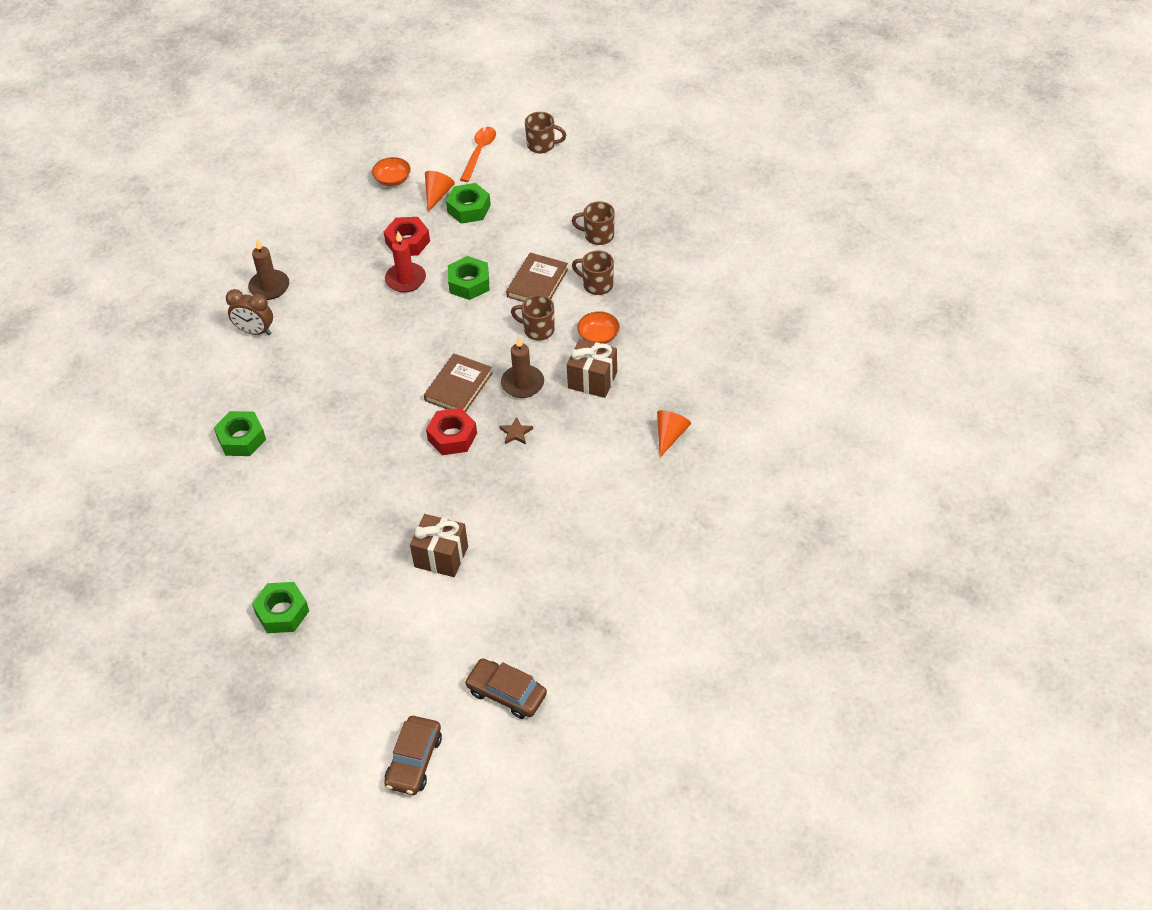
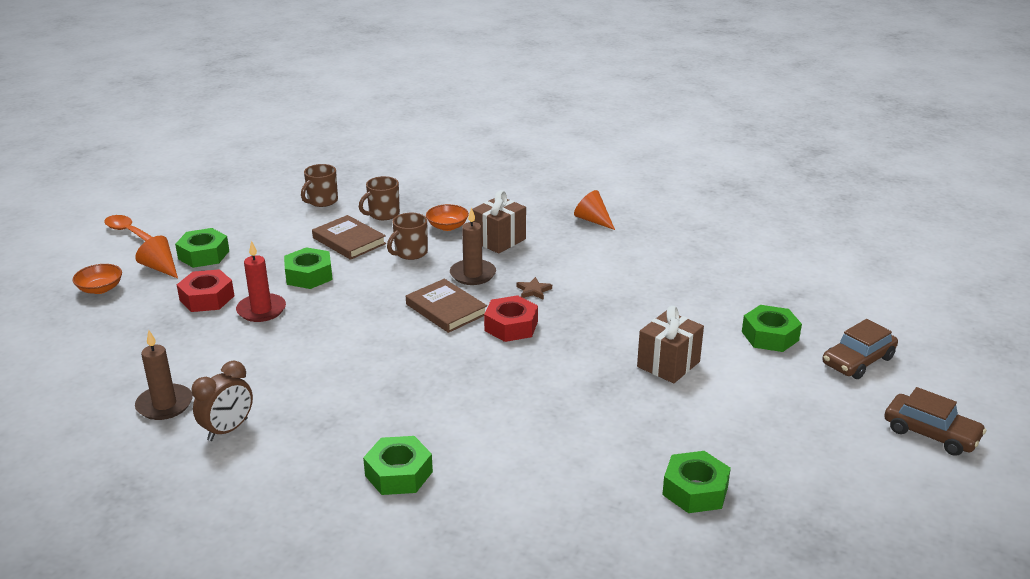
camera: 70 degrees left, 20 degrees down
brown mug [525,112,566,153] -> none
none -> green nut [742,305,802,352]

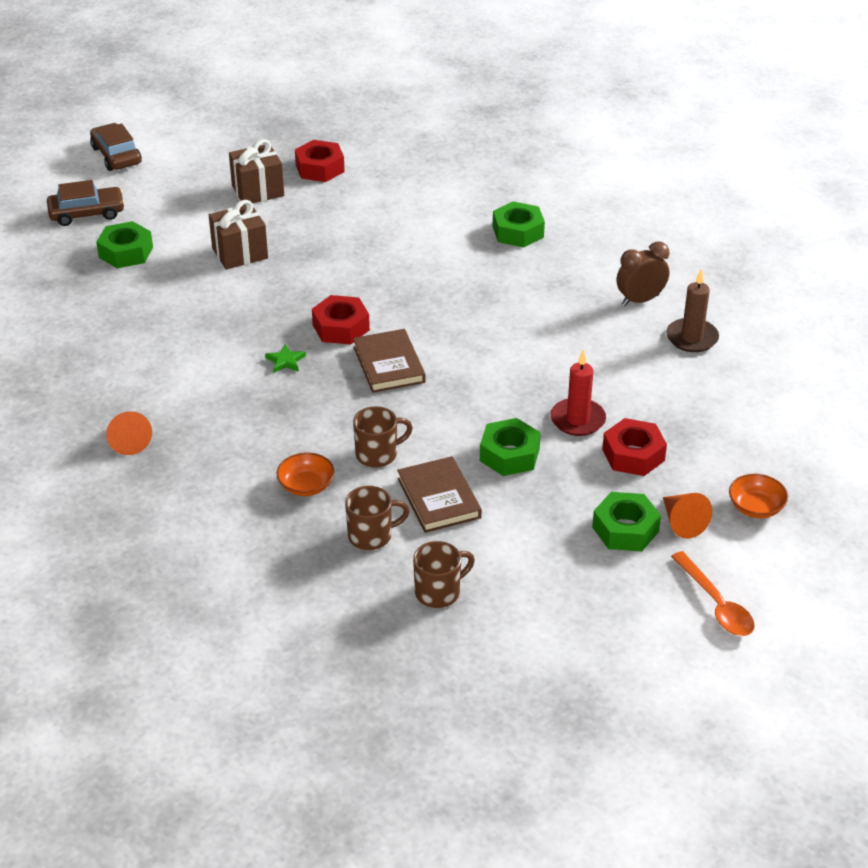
camera: 155 degrees left, 10 degrees up
brown candle [450,207,496,285] -> none
brown gift [472,190,526,254] -> brown gift moved to [229,139,284,205]
brown star [517,277,552,300] -> green star [265,344,306,373]
green nut [662,451,731,513] -> red nut [295,140,345,182]

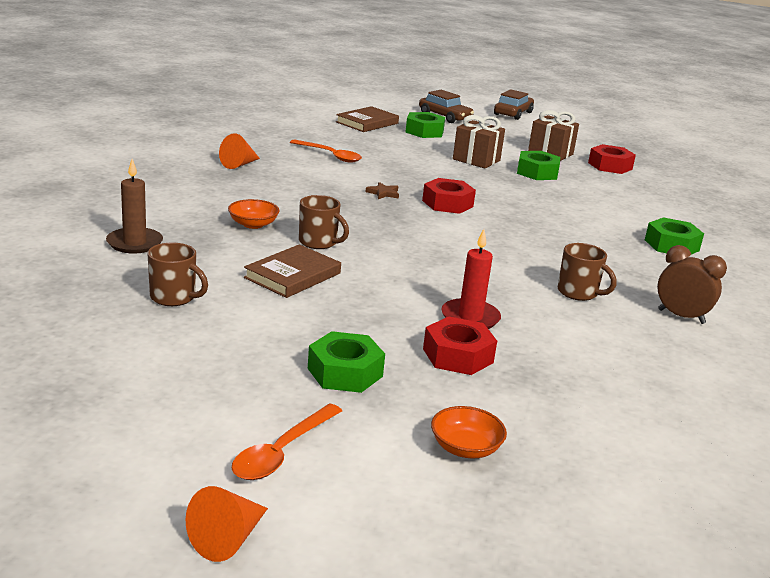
camera: 55 degrees right, 15 degrees down
green star [265,344,306,373] -> brown star [366,182,399,199]
brown mug [345,486,410,550] -> brown mug moved to [558,243,616,301]
brown book [353,329,426,393] -> brown book moved to [336,106,399,132]
green nut [480,418,541,476] -> green nut moved to [517,151,560,180]
orange cone [663,493,712,539] -> orange cone moved to [185,486,268,562]
brown candle [666,269,719,352] -> brown candle moved to [106,159,163,254]
none -> orange spoon [290,140,362,163]

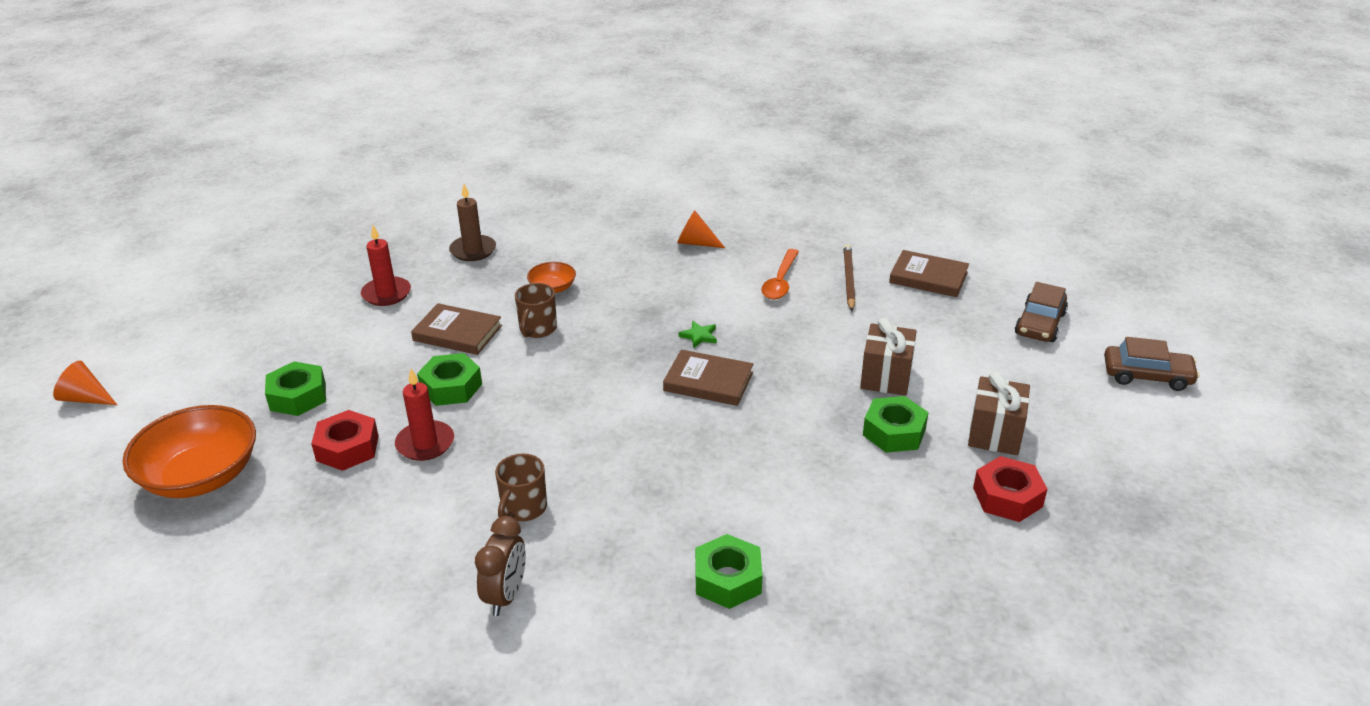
camera: 75 degrees right, 10 degrees up
brown mug [147,242,208,306] -> red candle [361,225,411,306]
orange spoon [231,403,342,480] -> none
brown star [366,182,399,199] -> green star [679,321,717,348]
green nut [405,112,445,138] -> green nut moved to [417,353,482,406]
red nut [422,178,476,214] -> brown book [663,350,753,406]
orange bowl [431,406,507,458] -> orange bowl [123,405,256,498], size x2.07
none -> brown pencil [843,244,855,311]

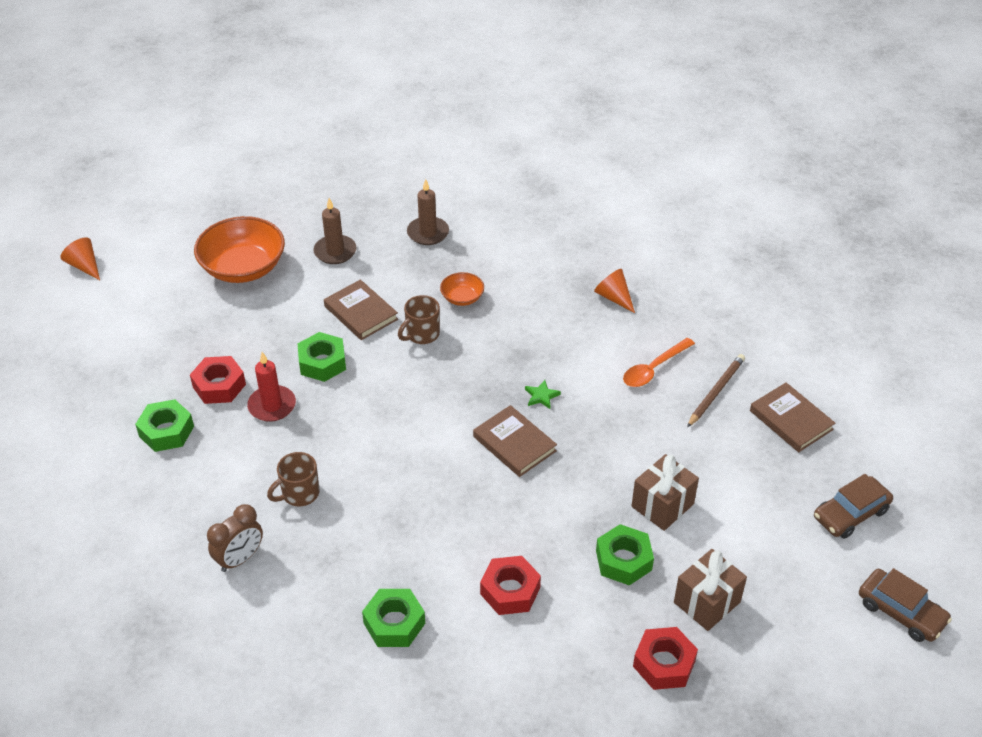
camera: 30 degrees right, 10 degrees up
orange bowl [123,405,256,498] -> orange bowl moved to [194,216,285,283]
green nut [265,361,326,416] -> green nut moved to [135,399,194,452]
red candle [361,225,411,306] -> brown candle [313,198,357,264]
none -> red nut [480,556,541,615]

